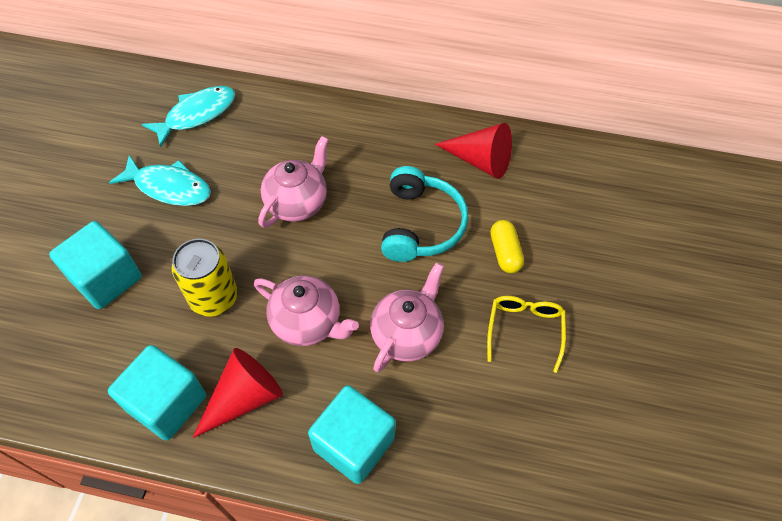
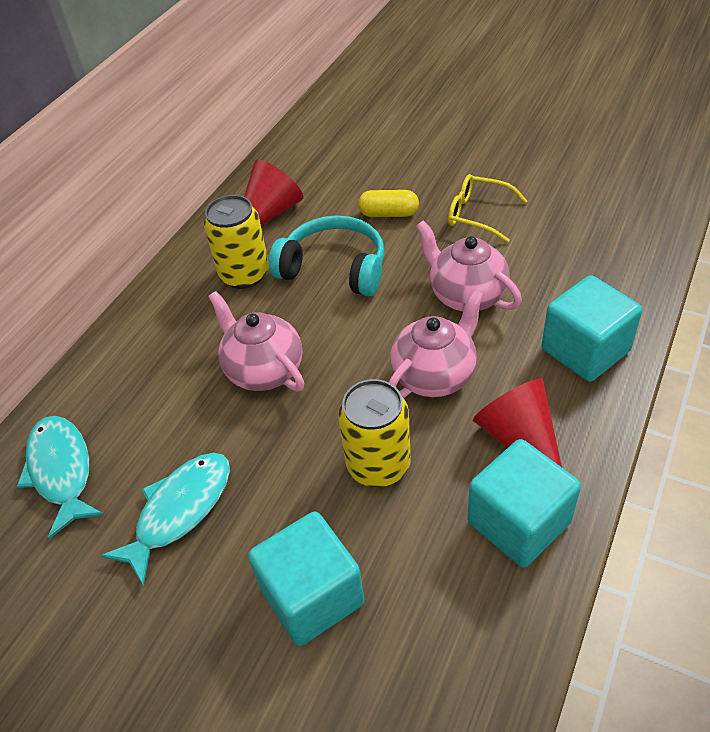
camera: 70 degrees left, 10 degrees down
none -> yellow can [204,195,269,289]

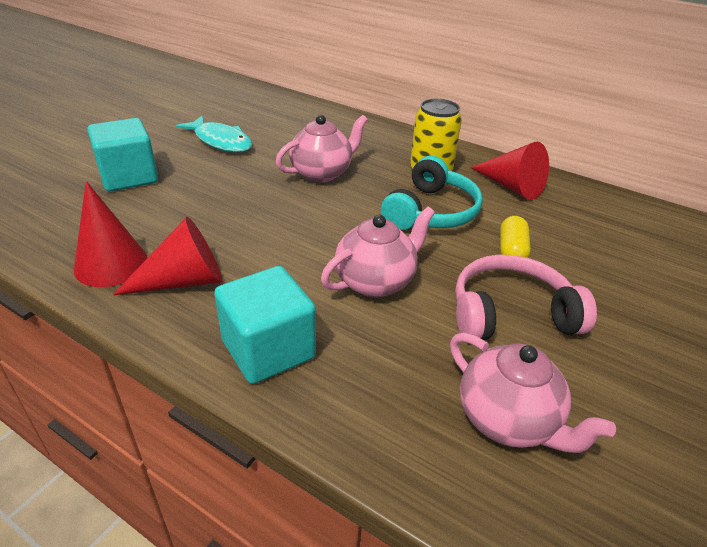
camera: 90 degrees right, 10 degrees down
turquoise fish [17,416,104,539] -> none
yellow can [338,379,411,487] -> none
pink teapot [389,290,484,398] -> pink teapot moved to [450,333,616,453]
yellow glasses [448,174,527,243] -> pink headphones [455,255,597,341]
turquoise cube [467,439,581,567] -> red cone [74,181,148,287]

